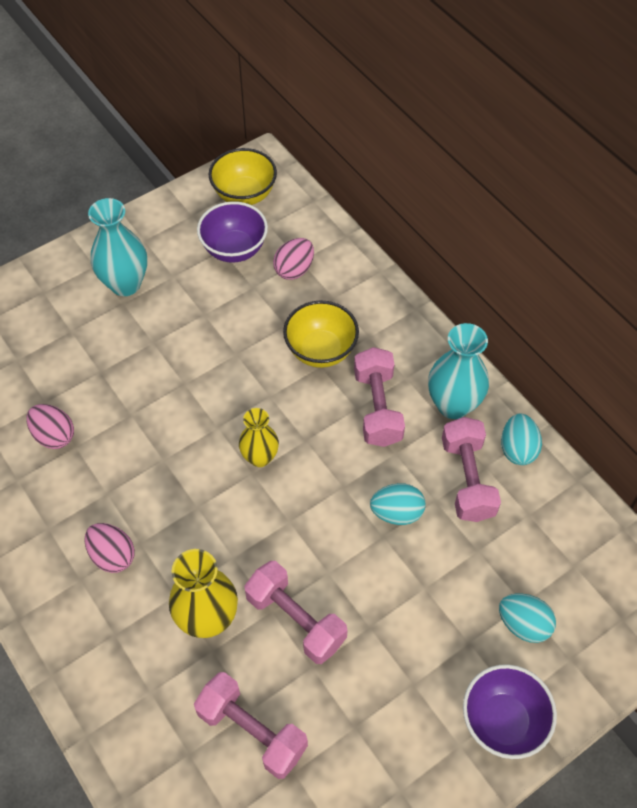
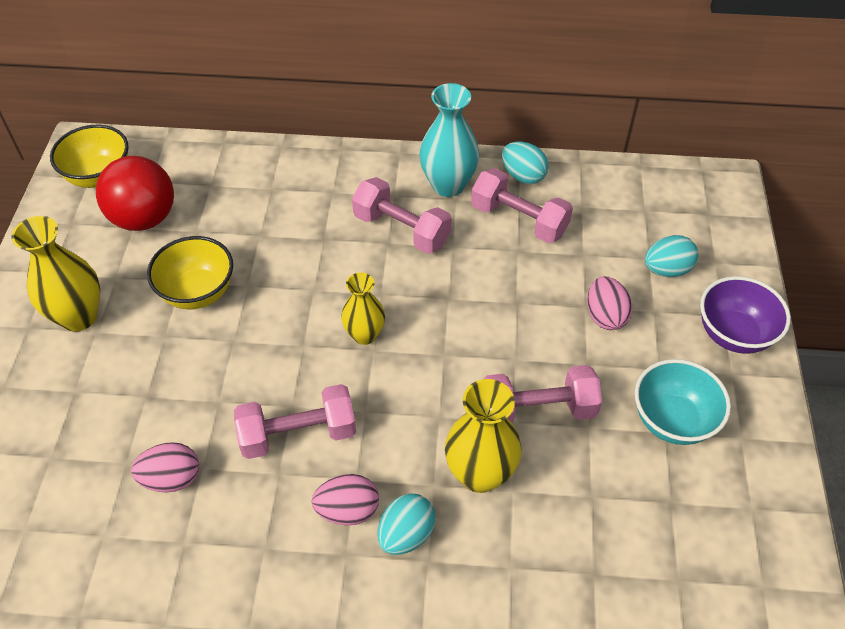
camera: 50 degrees left, 5 degrees down
turquoise vase [88,198,147,296] -> yellow vase [12,216,100,331]
pink dumbbell [194,672,308,779] -> pink dumbbell moved to [234,384,356,459]
purple bowl [197,201,268,263] -> red ball [96,156,174,231]
pink egg [273,238,314,280] -> pink egg moved to [587,276,633,330]
yellow bowl [283,301,359,368] -> yellow bowl moved to [147,236,233,309]
turquoise egg [370,483,425,525] -> turquoise egg moved to [377,493,436,555]
none -> turquoise bowl [635,359,731,445]

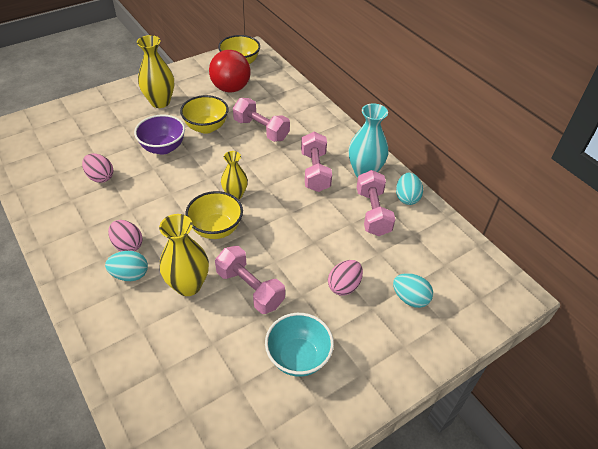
camera: 50 degrees right, 5 degrees down
pink dumbbell [234,384,356,459] -> pink dumbbell moved to [233,98,290,142]
purple bowl [700,276,791,354] -> purple bowl moved to [134,115,185,155]
none -> yellow bowl [185,191,243,239]

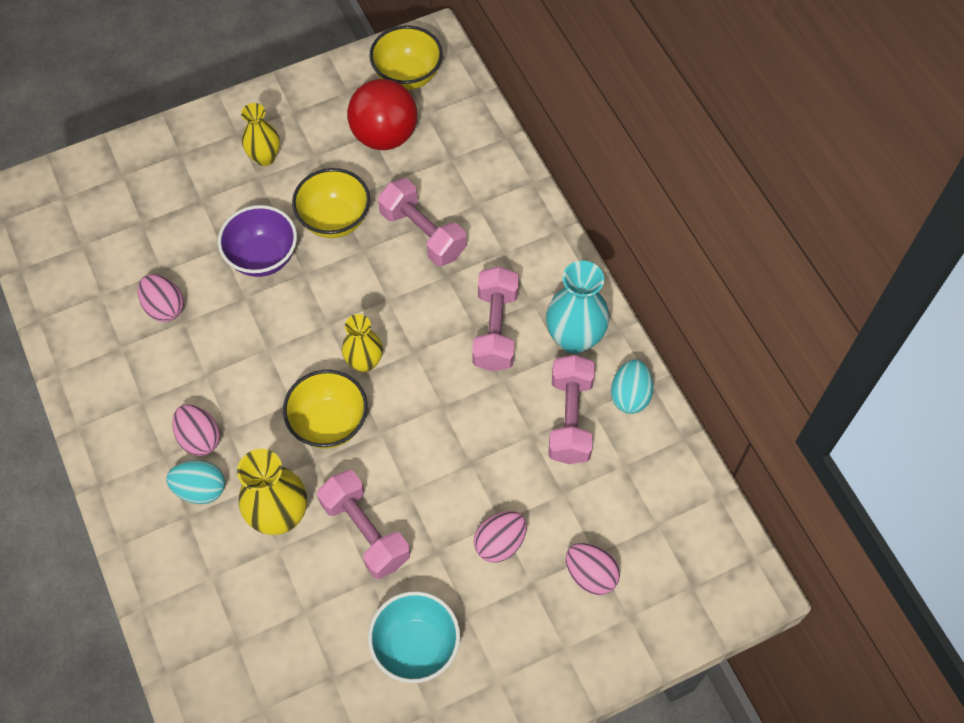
camera: 10 degrees right, 15 degrees up
yellow vase [137,35,174,108] -> yellow vase [241,103,280,166], size x0.65
turquoise egg [393,273,433,308] -> pink egg [566,543,620,595]

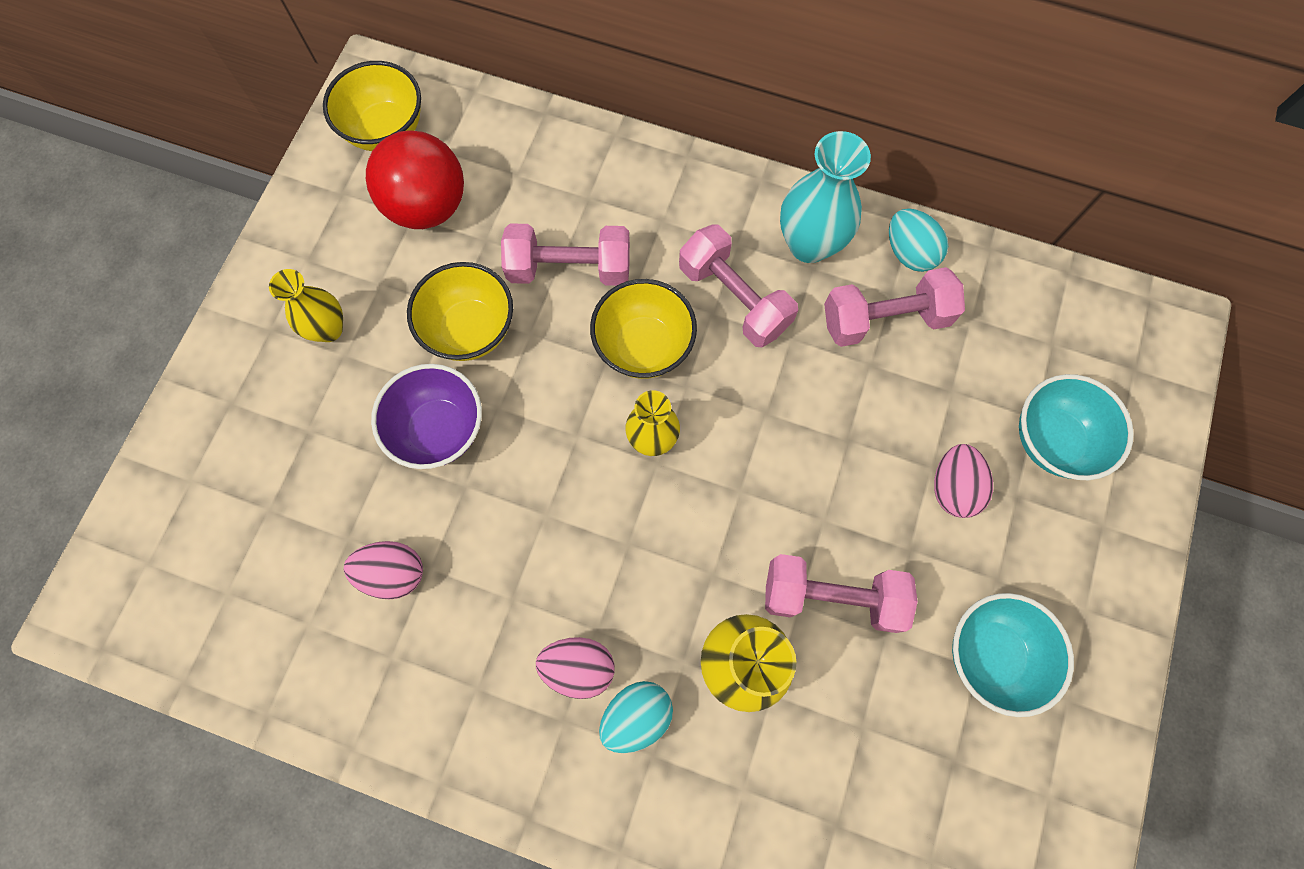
camera: 45 degrees left, 10 degrees up
yellow bowl [283,370,368,449] -> yellow bowl moved to [590,279,697,379]
pink dumbbell [548,355,595,464] -> pink dumbbell turned 60 degrees counterclockwise [824,267,965,347]
pink egg [566,543,620,595] -> turquoise bowl [1019,374,1134,480]

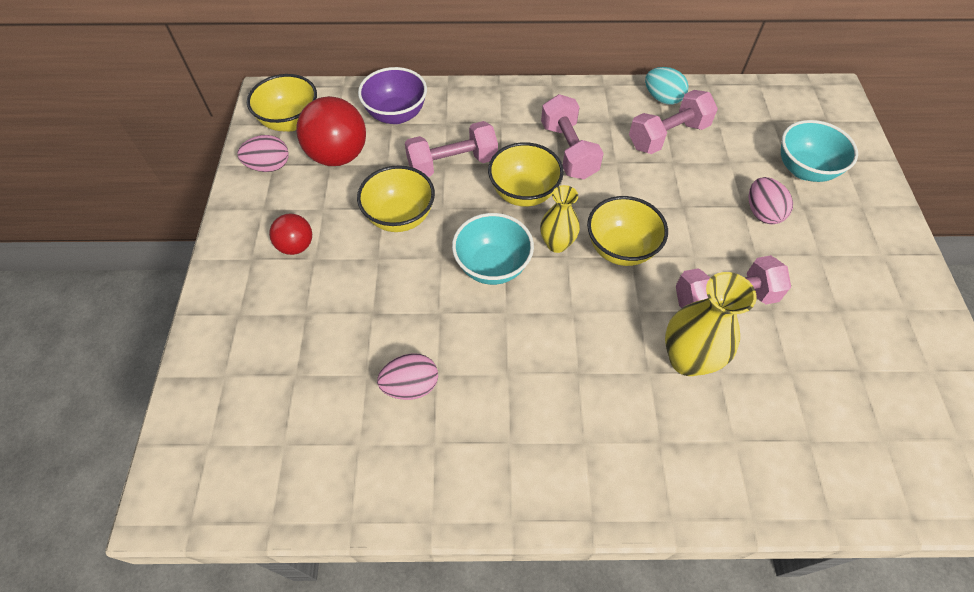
camera: 20 degrees left, 15 degrees down
yellow vase [269,269,343,342] -> red ball [269,213,312,255]
purple bowl [371,364,482,469] -> purple bowl moved to [358,67,427,124]
pink egg [536,637,614,699] -> pink egg moved to [238,135,289,172]
turquoise egg [599,681,673,753] -> none
pink dumbbell [679,224,798,347] -> pink dumbbell turned 45 degrees clockwise [541,94,604,179]
turquoise vase [780,131,871,263] -> none
turquoise bowl [952,593,1074,717] -> turquoise bowl moved to [452,213,534,285]
none -> yellow bowl [587,196,668,266]

